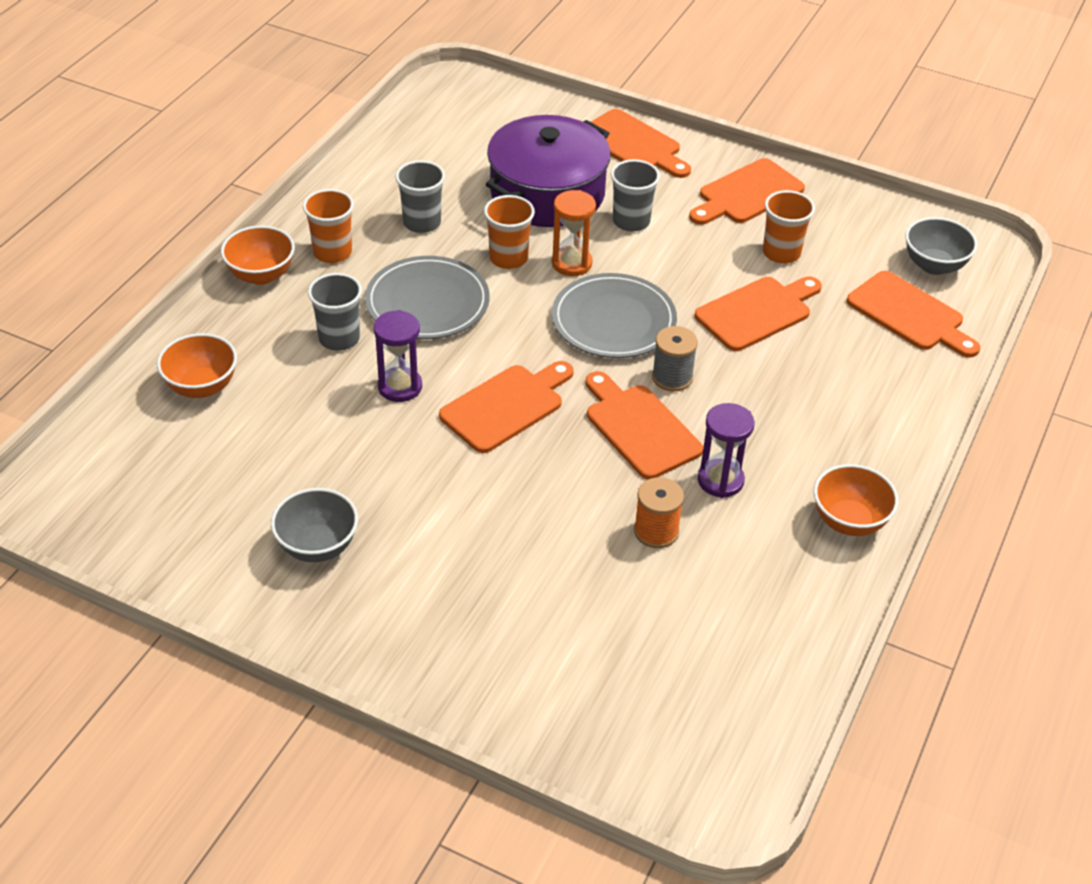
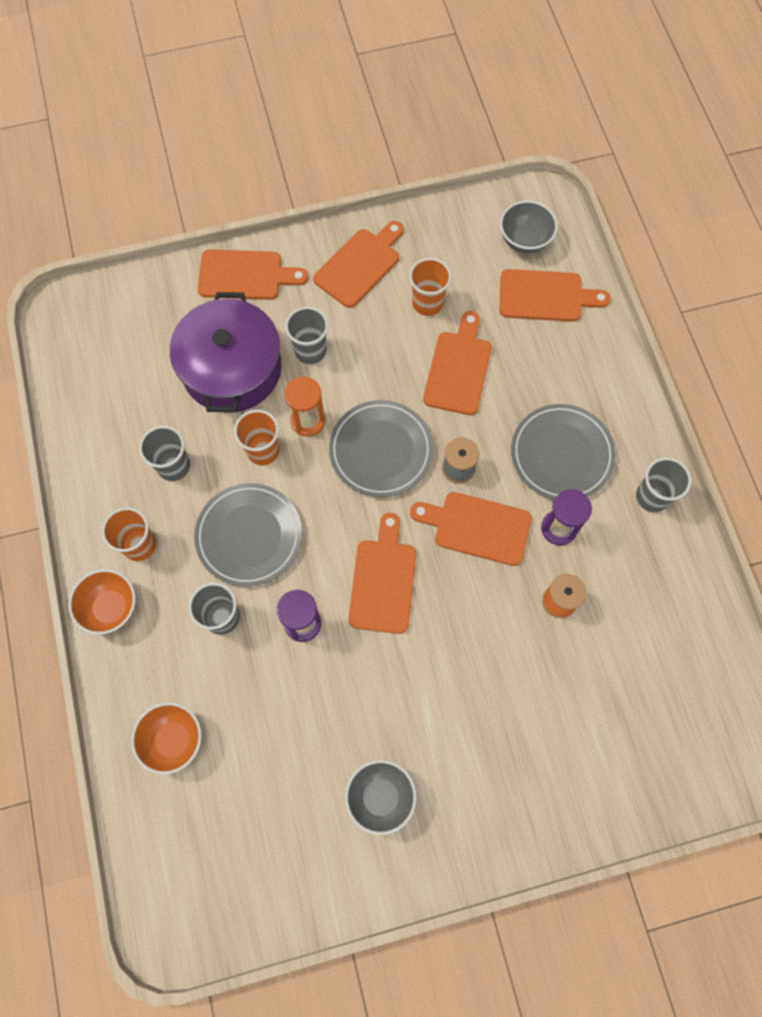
camera: 40 degrees left, 25 degrees up
orange cutting board [689,158,805,225] -> orange cutting board turned 150 degrees counterclockwise [313,221,404,308]
orange bowl [814,464,899,536] -> grey cup [636,458,691,512]
none -> grey plate [511,404,616,500]

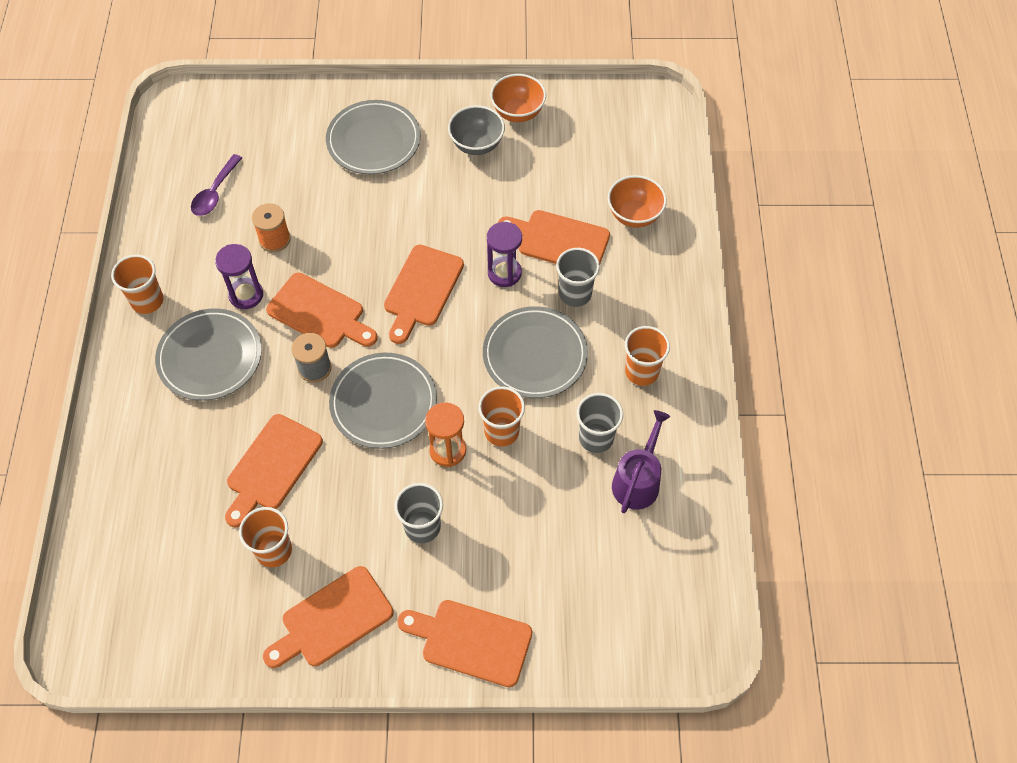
camera: 165 degrees left, 10 degrees down
orange bowl [68,569,136,635] -> orange bowl moved to [490,74,546,122]
purple pot [170,292,282,413] -> none
grey bowl [500,200,558,254] -> none
orange cutting board [500,269,610,322] -> orange cutting board moved to [498,210,610,264]
grey cup [636,458,691,512] -> orange cup [111,255,163,314]
none -> purple spoon [191,154,242,216]
none -> grey plate [326,100,421,174]
none -> purple watering can [612,410,671,513]

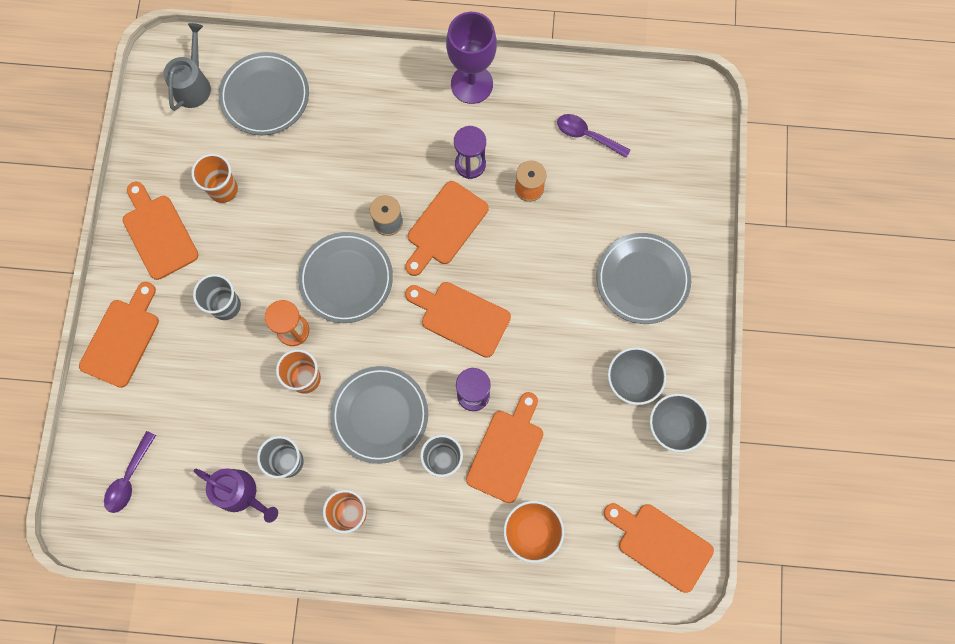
camera: 95 degrees right, 15 degrees up
orange cup [111,255,163,314] -> purple goblet [446,12,497,104]
grey plate [155,309,262,401] -> grey plate moved to [219,52,309,135]
orange cutting board [225,414,323,528] -> orange cutting board moved to [604,503,714,593]
orange bowl [490,74,546,122] -> grey bowl [650,393,709,453]
none -> purple spoon [104,431,156,513]
none -> grey watering can [163,23,211,111]

